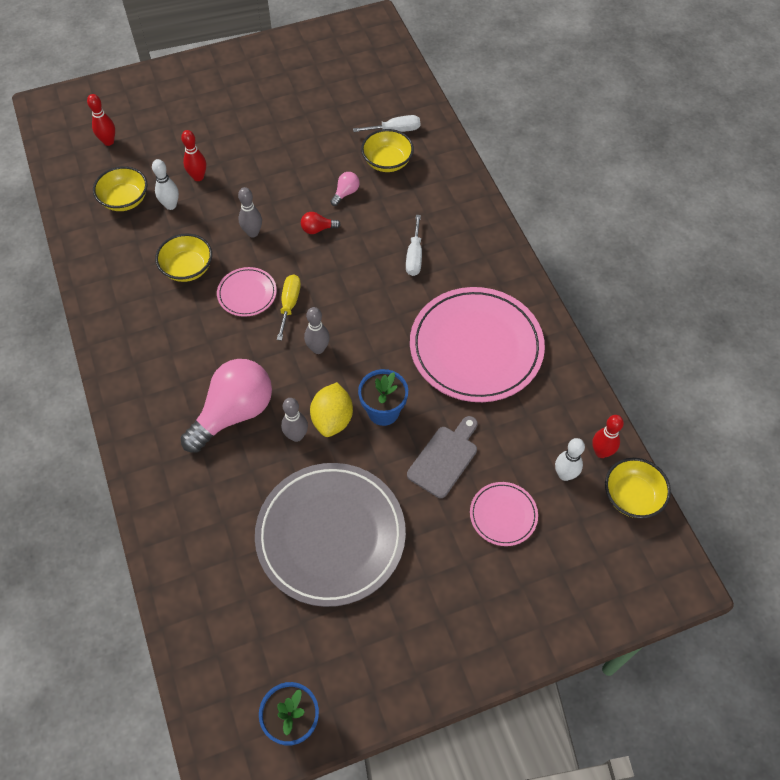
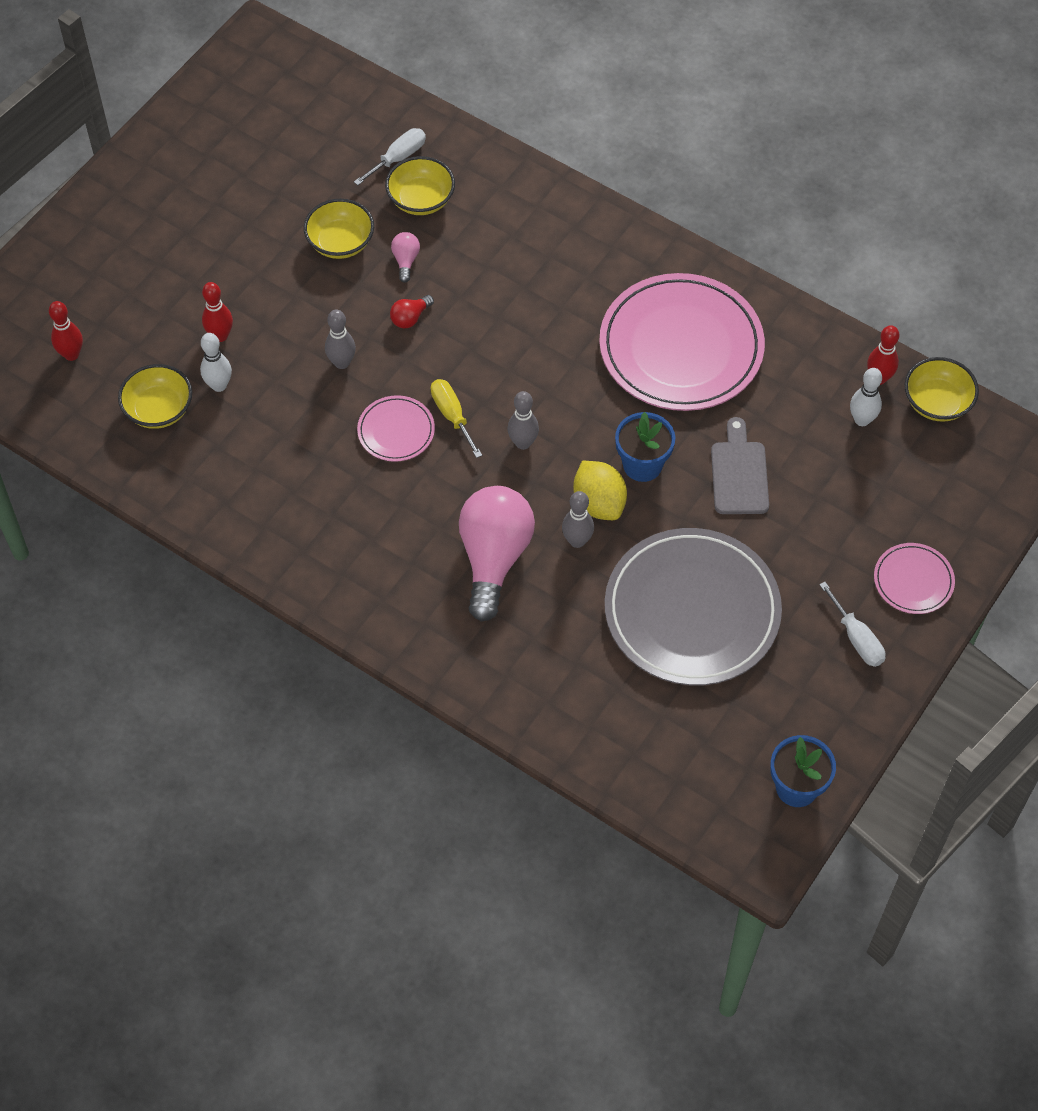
camera: 35 degrees left, 0 degrees up
yellow bowl [155,233,212,282] -> yellow bowl moved to [304,199,374,259]
white screwdriver [406,215,422,276] -> white screwdriver moved to [819,582,886,667]
pink plate [470,482,538,546] -> pink plate moved to [874,543,955,614]

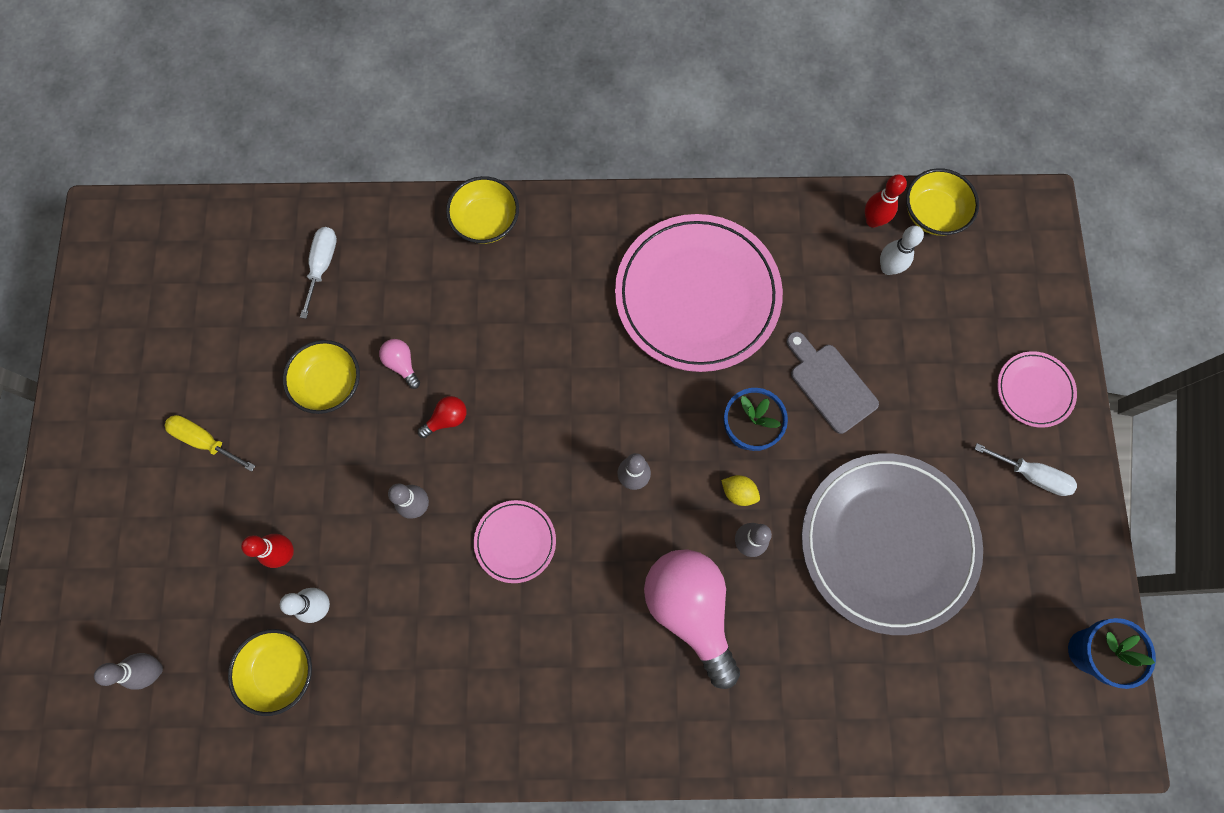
camera: 35 degrees left, 15 degrees up
red bowling pin [49,301,83,361] -> grey bowling pin [94,653,163,690]
yellow bowl [385,156,455,215] -> yellow bowl moved to [446,176,519,244]
red light bulb [390,295,434,329] -> red light bulb turned 135 degrees counterclockwise [418,396,466,438]
yellow screwdriver [431,379,482,458] -> yellow screwdriver moved to [165,415,255,472]
yellow lemon [573,461,627,520] -> yellow lemon [721,475,760,506], size x0.55

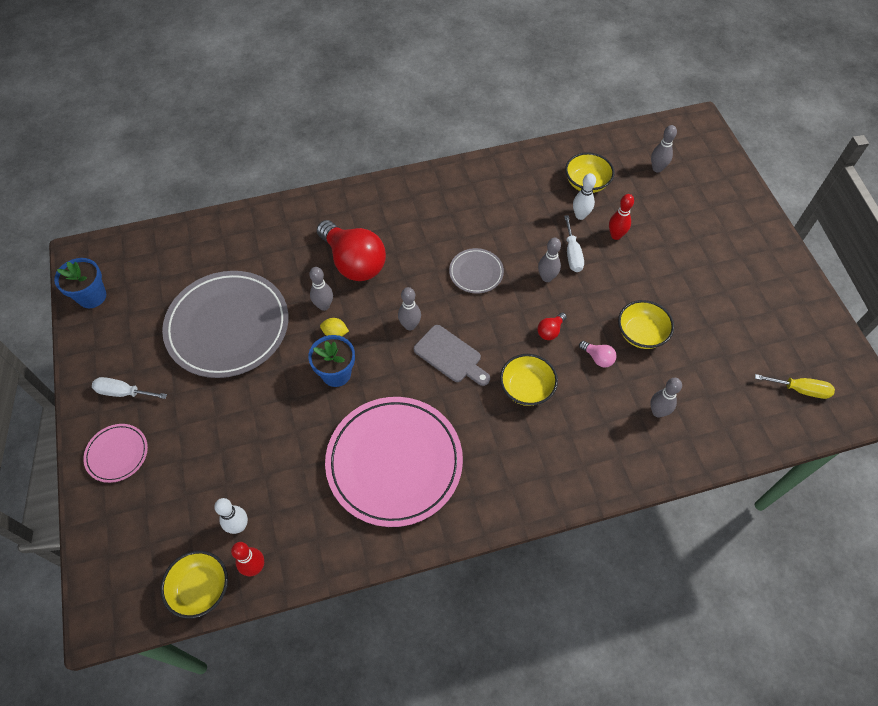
camera: 165 degrees right, 15 degrees down
yellow screwdriver [165,415,255,472] -> yellow screwdriver moved to [755,374,835,399]
white screwdriver [300,227,337,319] -> white screwdriver moved to [564,215,584,272]
yellow bowl [446,176,519,244] -> yellow bowl moved to [500,354,558,406]
pink plate [474,500,556,583] -> grey plate [449,248,504,293]
pink light bulb [644,549,740,689] -> red light bulb [317,220,386,281]
grey cutting board [786,332,879,434] -> grey cutting board moved to [414,325,490,386]
none -> grey bowling pin [650,378,682,417]

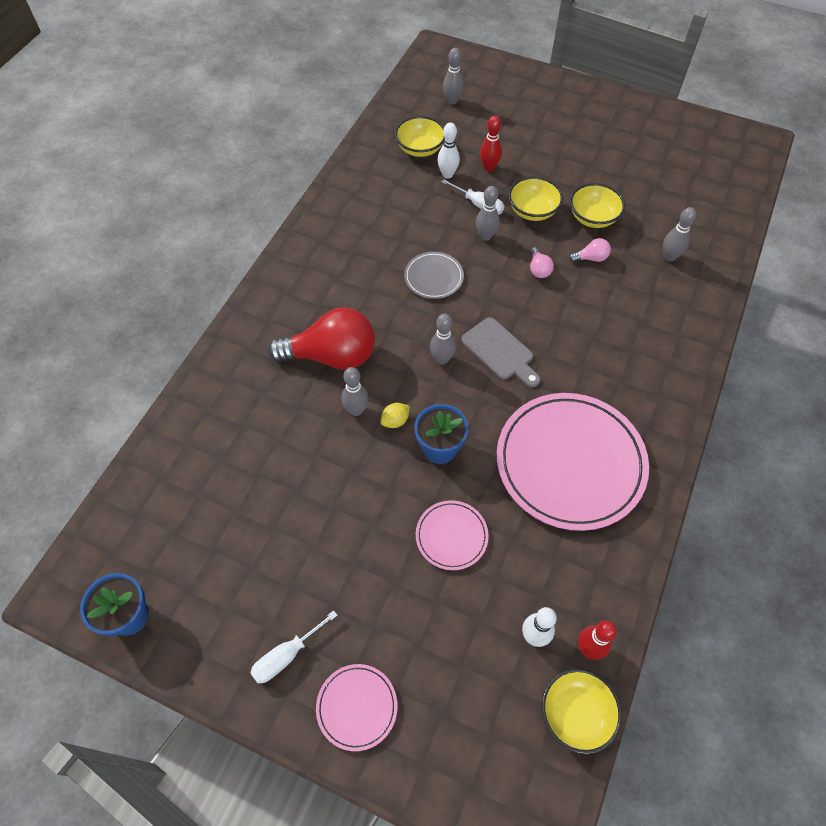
camera: 50 degrees left, 0 degrees up
grey plate [162,271,288,378] -> none
grey cutting board [414,325,490,386] -> grey cutting board turned 60 degrees clockwise [461,317,540,387]
yellow bowl [500,354,558,406] -> yellow bowl moved to [508,177,563,221]
red light bulb [538,312,567,340] -> pink light bulb [530,247,554,278]
yellow screwdriver [755,374,835,399] -> none
none -> pink plate [416,500,489,570]

